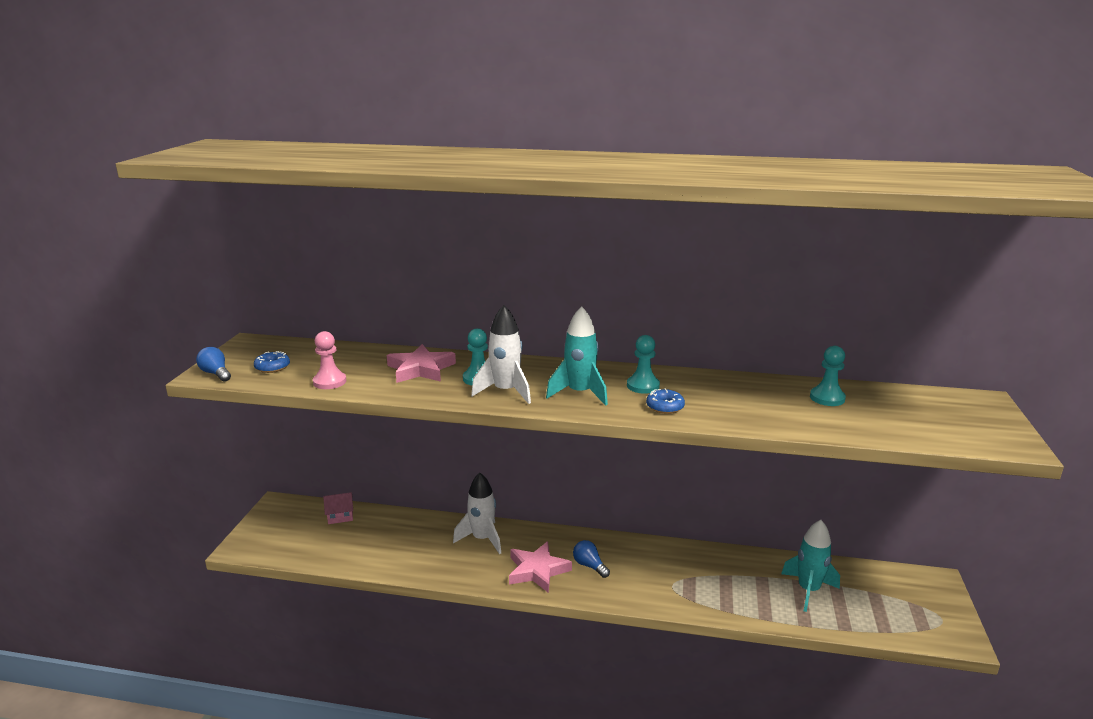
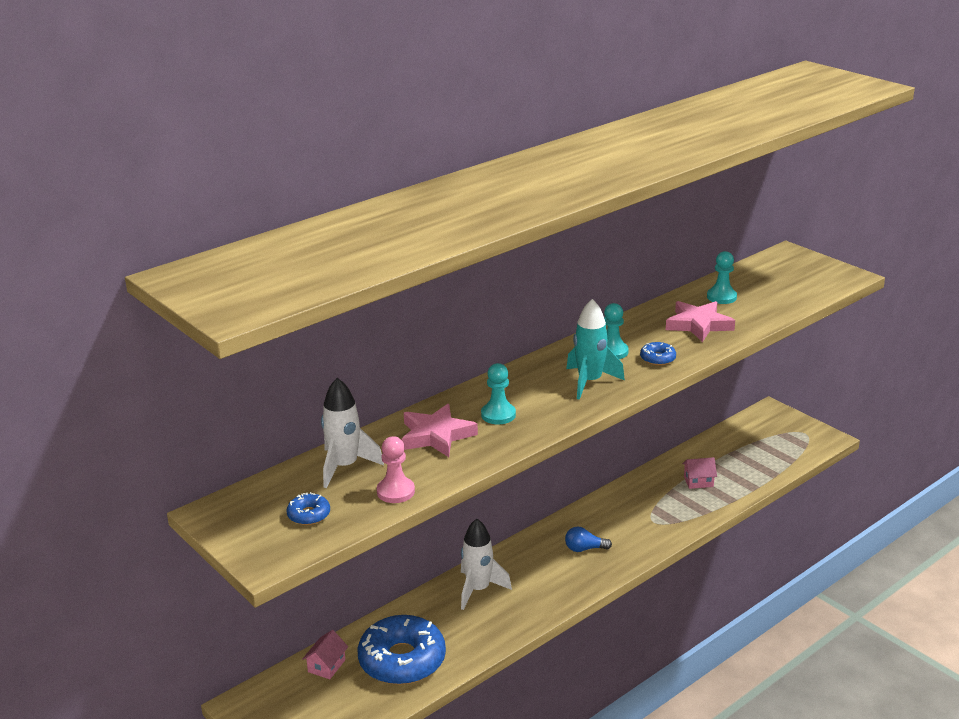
camera: 50 degrees left, 5 degrees up
blue light bulb [196,347,231,382] -> none
white rocket [471,305,531,404] -> white rocket moved to [321,378,384,488]
pink star [509,541,572,593] -> pink star moved to [666,301,735,342]
turquoise rocket [781,520,840,612] -> none
none -> blue donut [358,615,446,685]
none -> pink house [682,457,717,489]

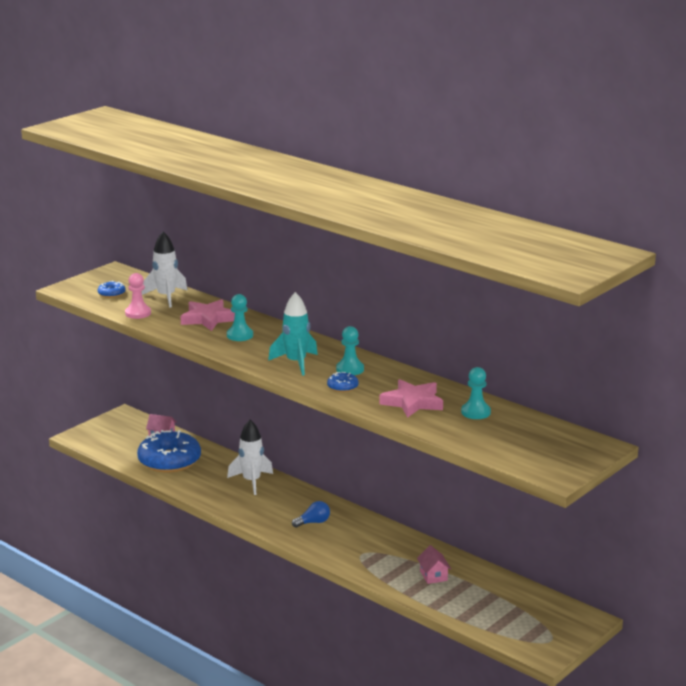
camera: 80 degrees right, 5 degrees down
blue light bulb [565,526,612,552] -> blue light bulb turned 75 degrees clockwise [292,501,330,527]

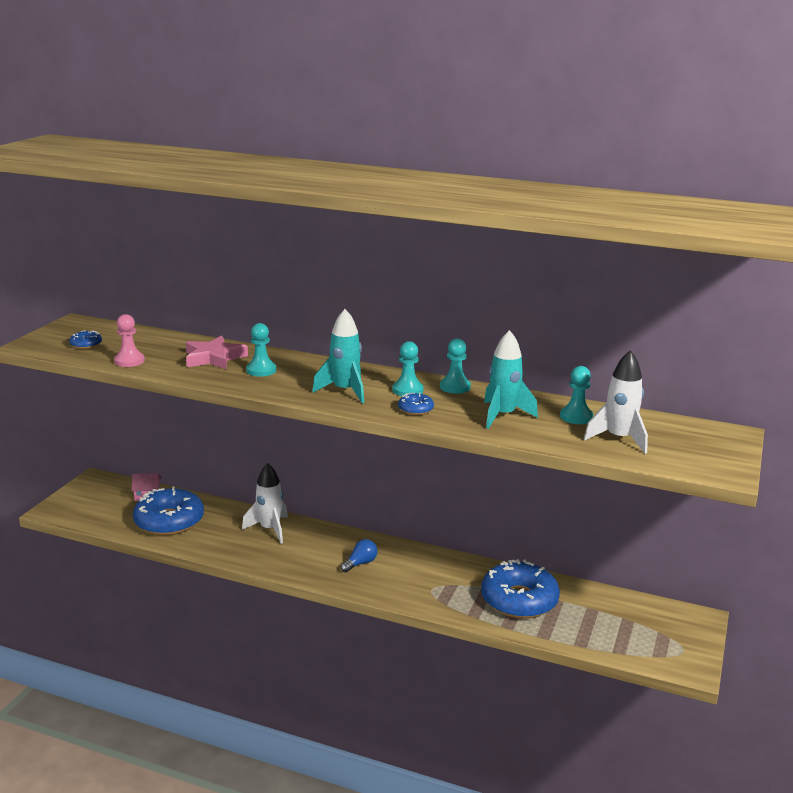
camera: 20 degrees left, 0 degrees up
white rocket [142,232,188,308] -> white rocket moved to [584,350,648,454]
pink star [379,379,443,418] -> turquoise rocket [484,330,538,429]
pink house [417,545,451,584] -> blue donut [481,559,560,619]
none -> turquoise pawn [440,338,471,394]

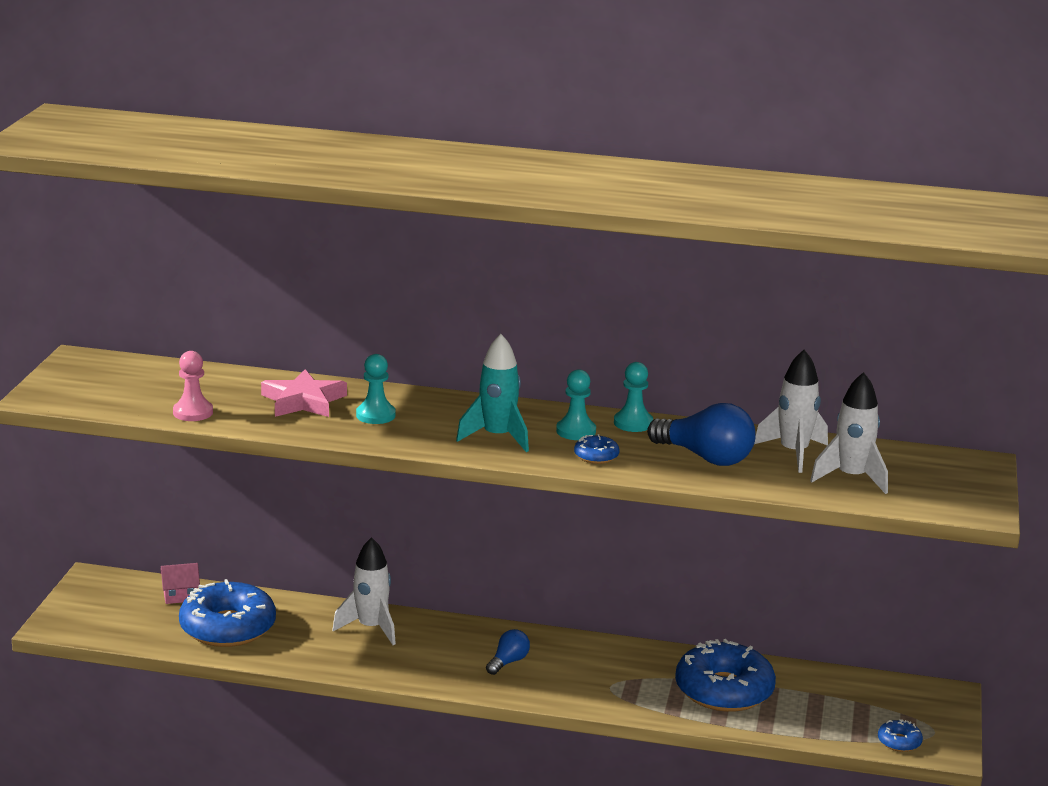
camera: 10 degrees left, 0 degrees up
blue donut [69,330,102,349] -> blue donut moved to [878,719,923,752]
turquoise rocket [484,330,538,429] -> blue light bulb [647,403,756,466]
turquoise pawn [560,366,593,424] -> white rocket [754,350,828,473]

